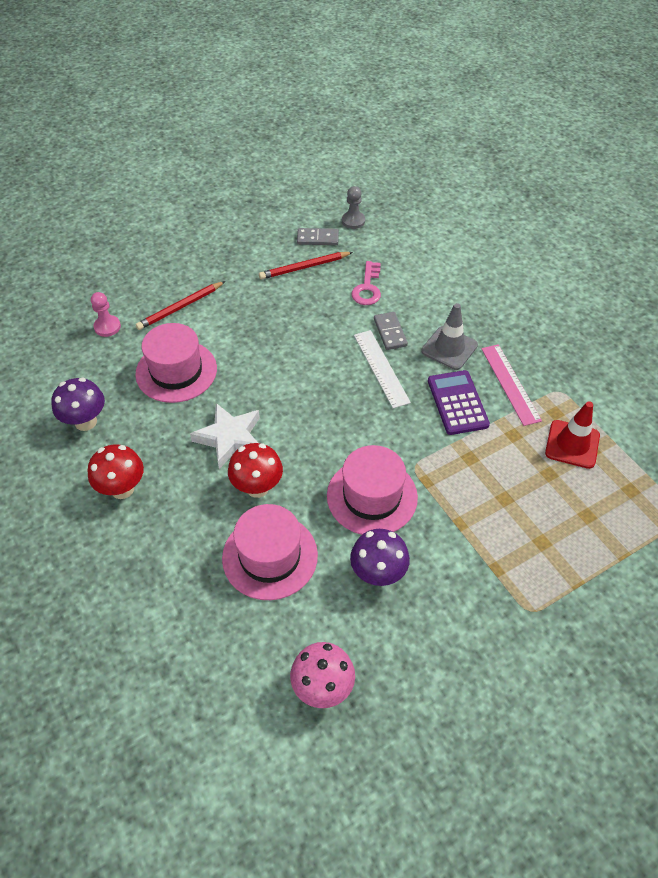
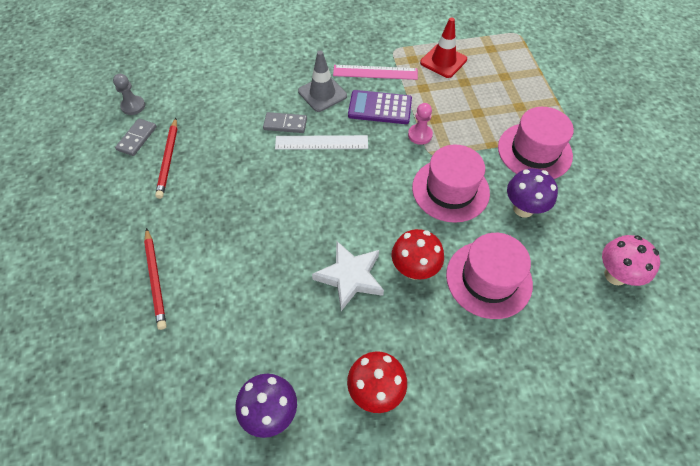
camera: 70 degrees left, 5 degrees up
pink pawn [91,292,121,337] -> pink pawn moved to [408,103,433,145]
pink hat [135,323,217,403] -> pink hat moved to [498,107,574,179]
pink key [351,261,381,305] -> none

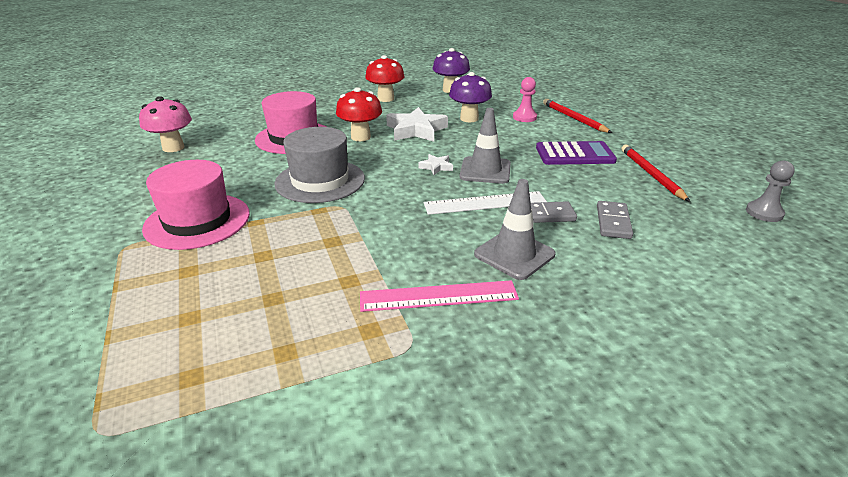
camera: 170 degrees right, 25 degrees down
grey domino [115,119,157,156] -> grey domino moved to [597,201,633,239]
purple calculator [348,90,412,124] -> purple calculator moved to [536,141,617,165]
pink pawn [408,103,433,145] -> pink pawn moved to [513,77,537,122]
pink hat [412,145,490,223] -> grey hat [274,127,365,203]
red traffic cone [420,17,467,78] -> none
purple mushroom [507,169,558,217] -> purple mushroom moved to [449,72,492,122]
none -> white star [419,154,453,175]
none -> grey traffic cone [460,108,511,184]

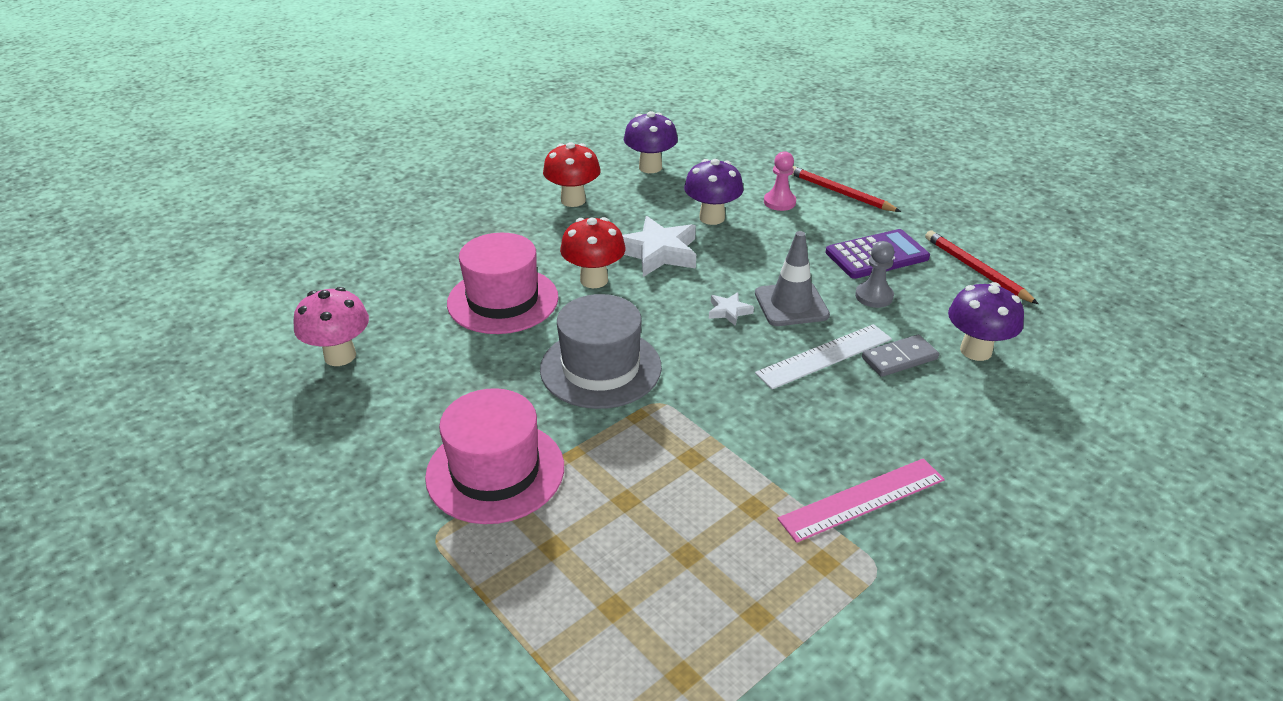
camera: 20 degrees left, 5 degrees up
grey traffic cone [474,179,555,280] -> none
grey domino [597,201,633,239] -> purple mushroom [948,282,1024,361]
grey pawn [746,161,795,222] -> grey pawn moved to [855,241,894,308]

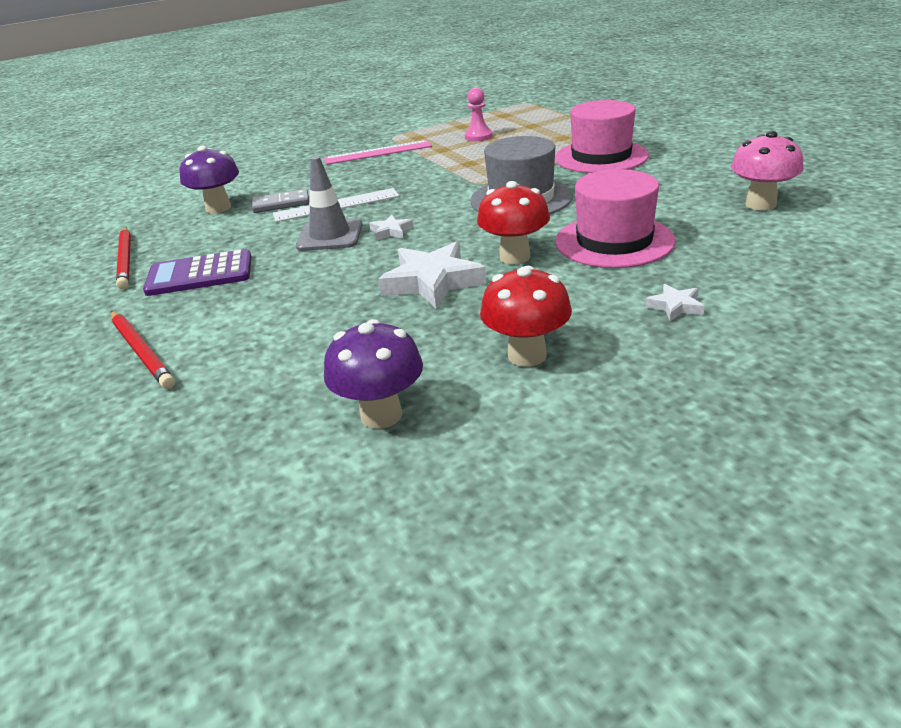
camera: 165 degrees left, 5 degrees down
purple mushroom [684,159,743,225] -> none
pink pawn [764,151,796,211] -> pink pawn moved to [465,88,493,141]
grey pawn [855,241,894,308] -> none
none -> white star [645,284,705,321]

